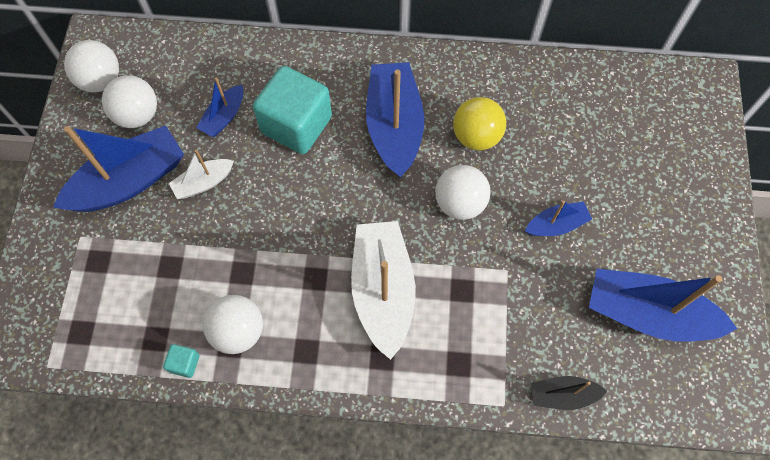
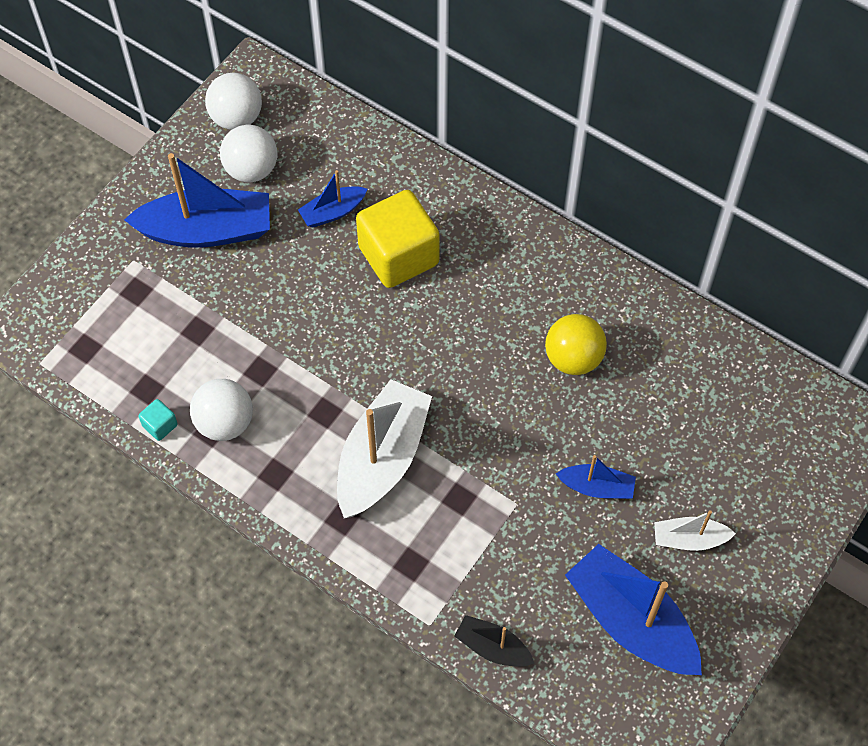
camera: 30 degrees right, 5 degrees down
white boat [169,150,234,199] -> white boat moved to [654,510,736,551]
turquoise cube [253,66,332,154] -> yellow cube [356,190,440,288]
blue boat [366,62,424,177] -> none
white ball [435,165,490,220] -> none

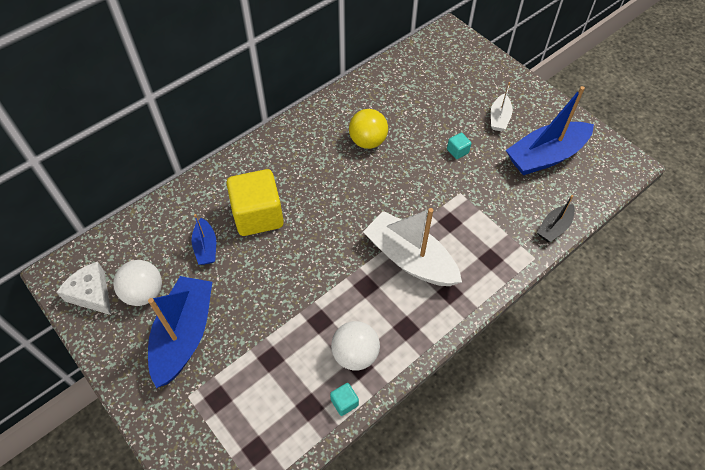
camera: 75 degrees left, 5 degrees down
white ball [205,73,262,130] -> white cheese [57,261,111,315]
blue boat [556,455,636,499] -> turquoise cube [447,133,471,159]

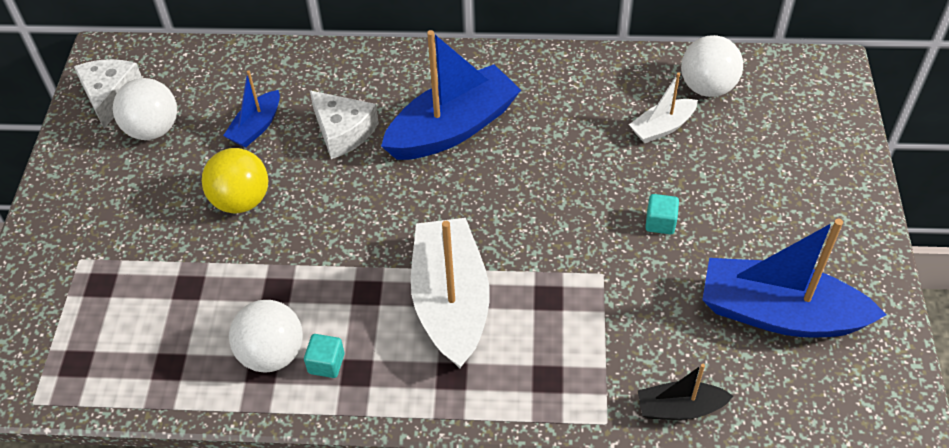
camera: 45 degrees right, 5 degrees down
blue boat [148,276,212,388] -> blue boat moved to [381,30,521,160]
yellow cube [226,169,284,236] -> white cheese [310,90,379,159]
turquoise cube [330,383,359,416] -> turquoise cube moved to [304,334,344,378]
yellow ball [349,109,388,149] -> yellow ball moved to [202,148,268,213]
white boat [491,82,513,131] -> white boat moved to [629,72,698,143]
none -> white ball [681,35,743,97]

